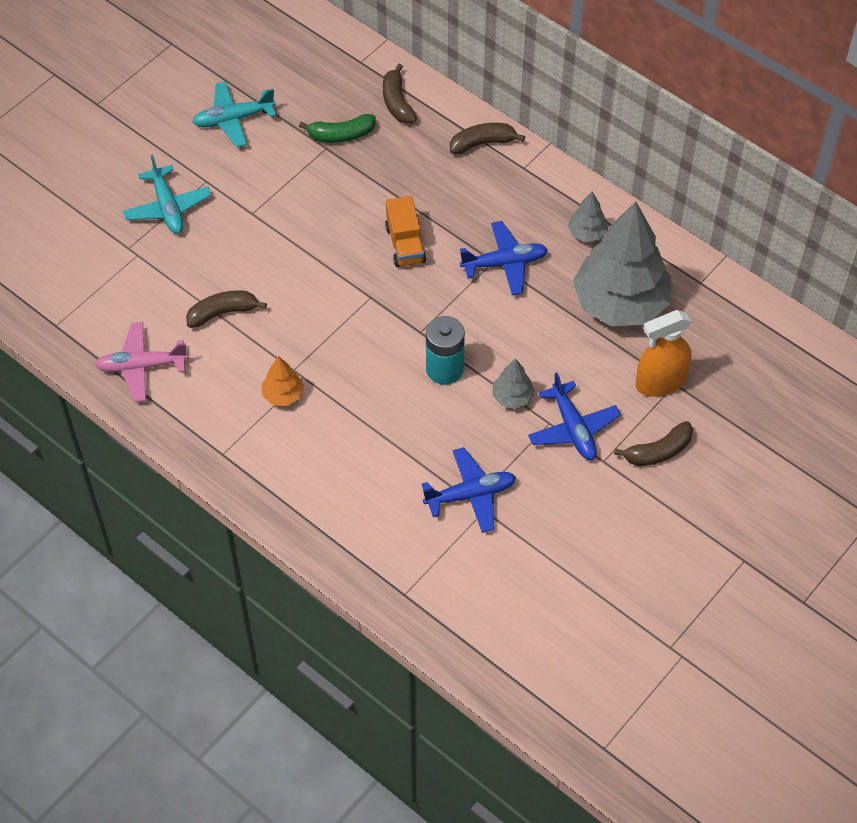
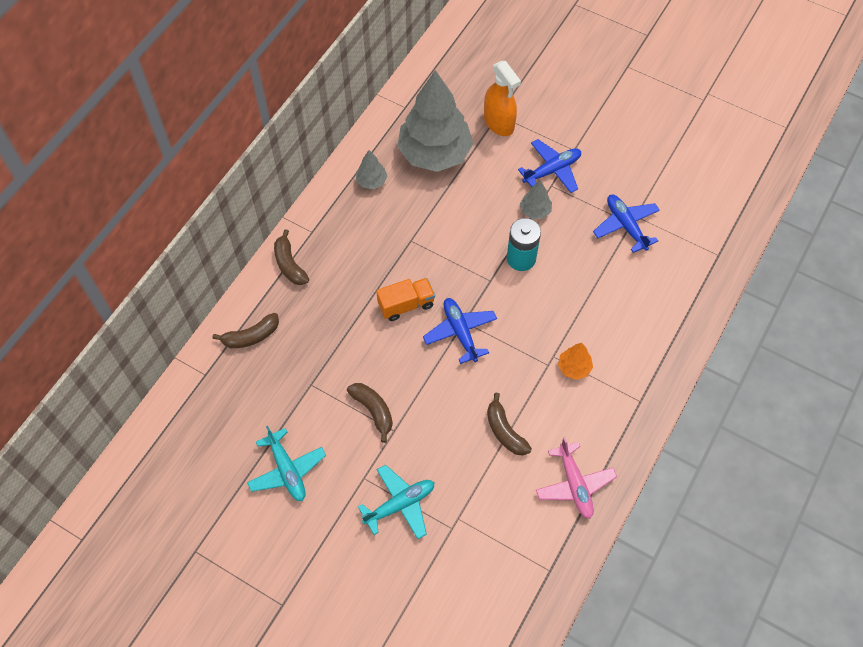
camera: 100 degrees left, 5 degrees up
green banana [299,114,376,143] -> none
blue plane [460,221,548,295] -> blue plane moved to [423,298,497,364]
brown banana [614,421,693,466] -> brown banana moved to [347,383,393,443]

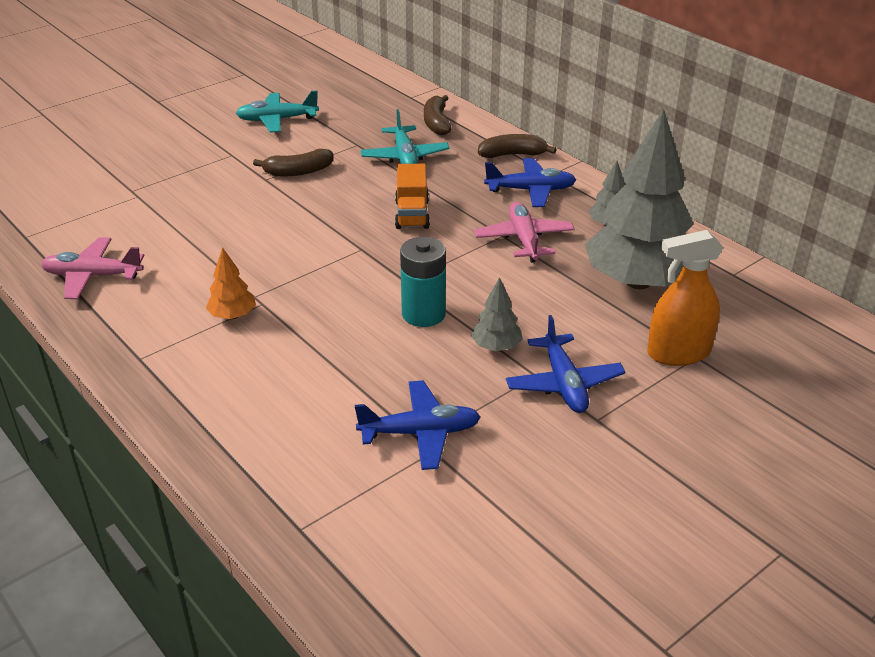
camera: 110 degrees right, 25 degrees down
turquoise plane [358,465,435,539] -> turquoise plane moved to [360,109,450,164]
blue plane [423,298,497,364] -> blue plane moved to [484,158,576,207]
brown banana [487,393,532,456] -> none
none -> pink plane [474,202,575,263]

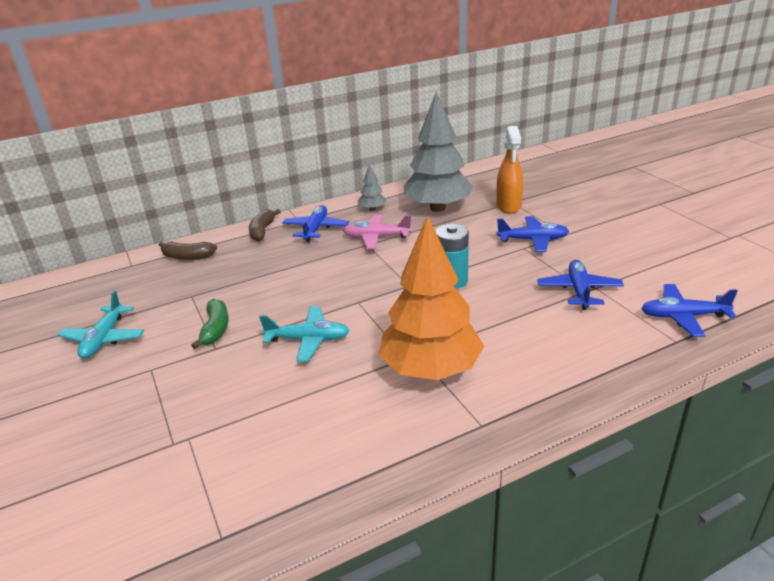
camera: 75 degrees left, 5 degrees down
pink plane [41,237,144,299] -> none
orange tree [206,247,256,319] -> orange tree [379,216,484,380], size x2.39
brown banana [253,149,333,176] -> green banana [191,299,229,349]
turquoise plane [360,109,450,164] -> turquoise plane moved to [259,306,350,362]
orange truck [395,164,430,229] -> none
grey tree [471,277,523,351] -> none
none -> blue plane [641,284,738,337]

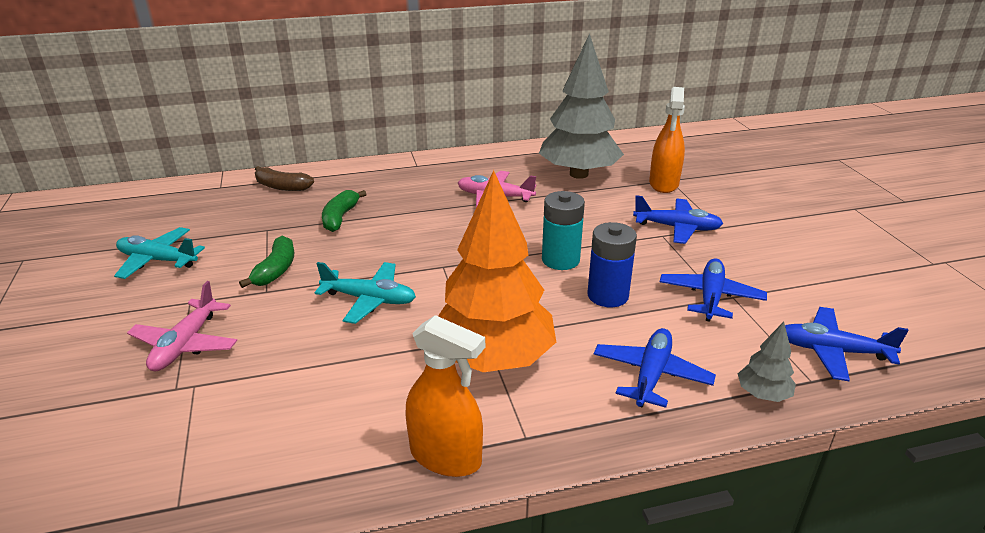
camera: 10 degrees right, 0 degrees up
turquoise plane [58,290,144,359] -> turquoise plane turned 90 degrees clockwise [114,227,205,279]
brown banana [249,209,281,241] -> none
blue plane [282,205,349,243] -> blue plane moved to [594,328,716,408]
grey tree [358,164,386,211] -> grey tree moved to [738,322,796,402]
none -> pink plane [127,281,237,371]
none -> green banana [322,190,366,232]
none -> orange spray bottle [405,315,485,477]
none -> blue battery [587,222,637,307]

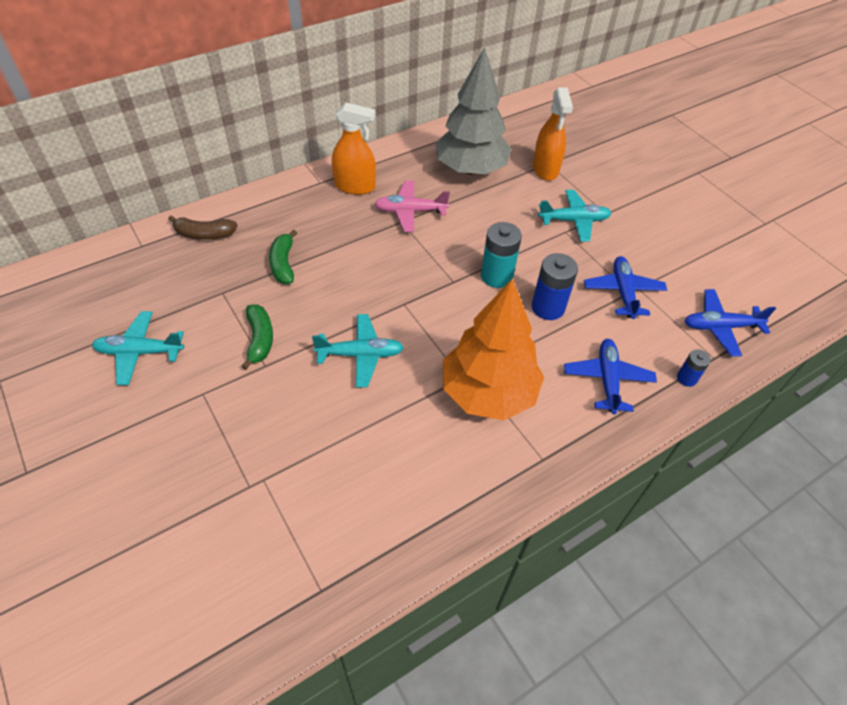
camera: 20 degrees left, 20 degrees up
pink plane [127,281,237,371] -> none
orange spray bottle [405,315,485,477] -> orange spray bottle moved to [332,103,376,195]
blue plane [633,195,723,244] -> turquoise plane [538,190,612,242]
grey tree [738,322,796,402] -> blue battery [677,349,711,387]

